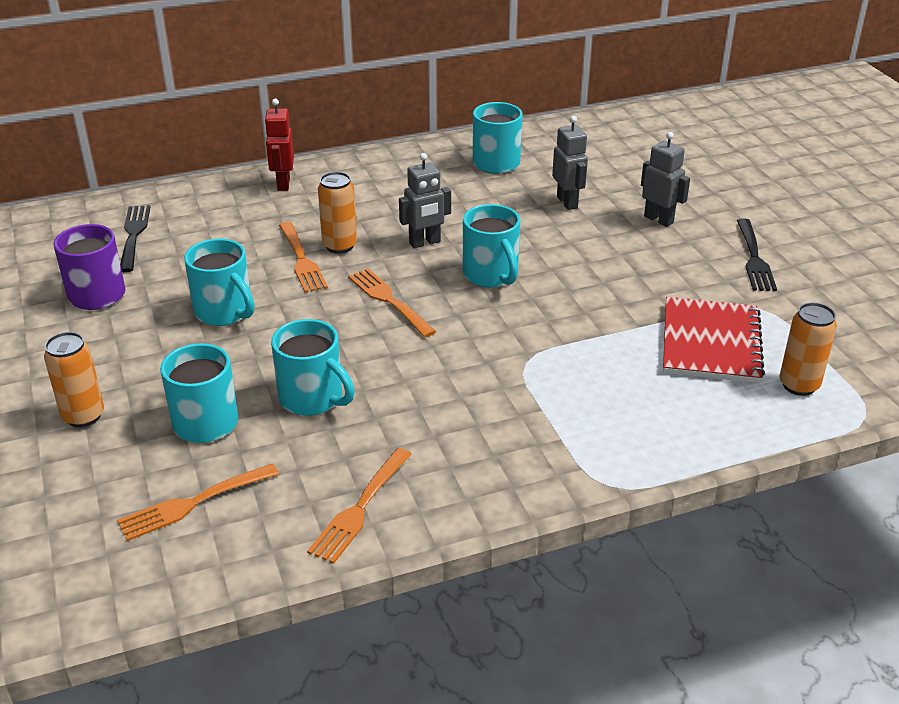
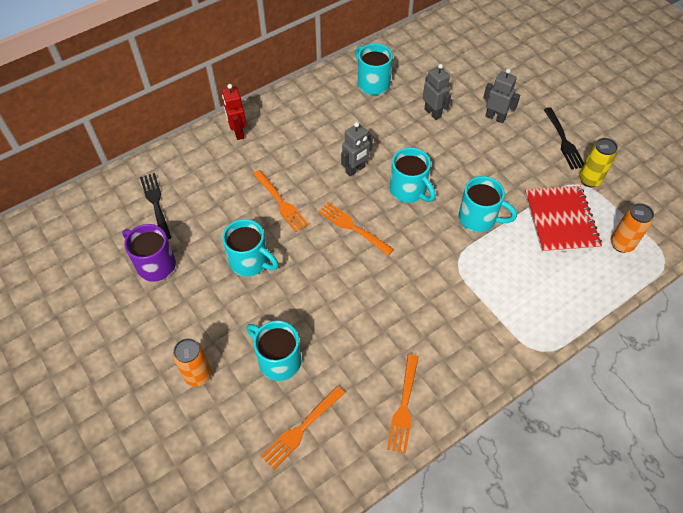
camera: 15 degrees left, 20 degrees up
turquoise mug [271,319,355,416] -> turquoise mug moved to [459,176,517,232]
orange can [318,172,357,254] -> none
none -> yellow can [579,138,618,187]

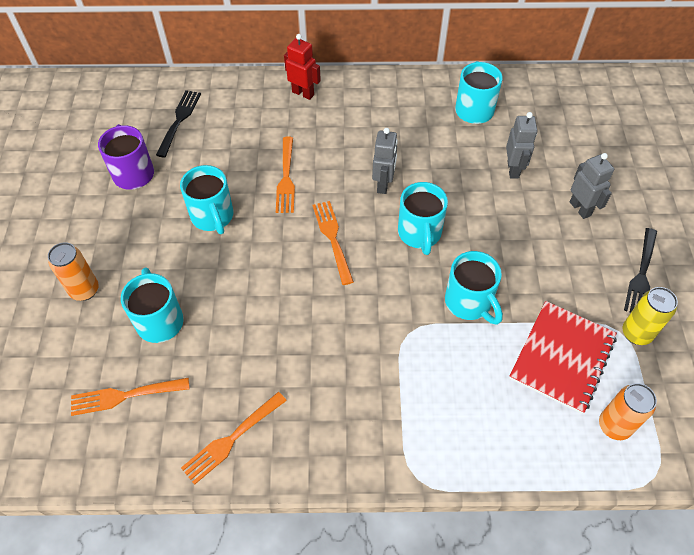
camera: 35 degrees right, 0 degrees up
red robot [222,84,247,140] -> red robot turned 105 degrees clockwise [284,34,321,100]
grey robot [341,122,373,177] -> grey robot turned 75 degrees counterclockwise [372,128,398,194]

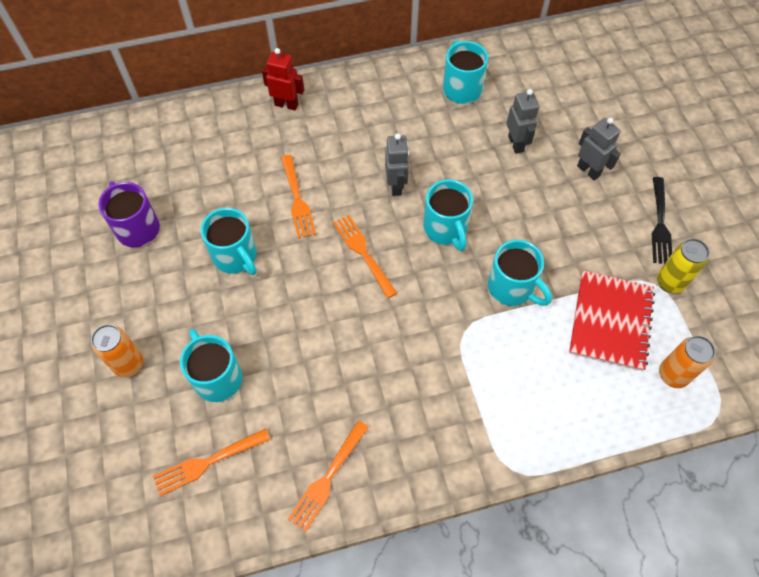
camera: 15 degrees left, 5 degrees up
black fork [156,90,201,158] -> none

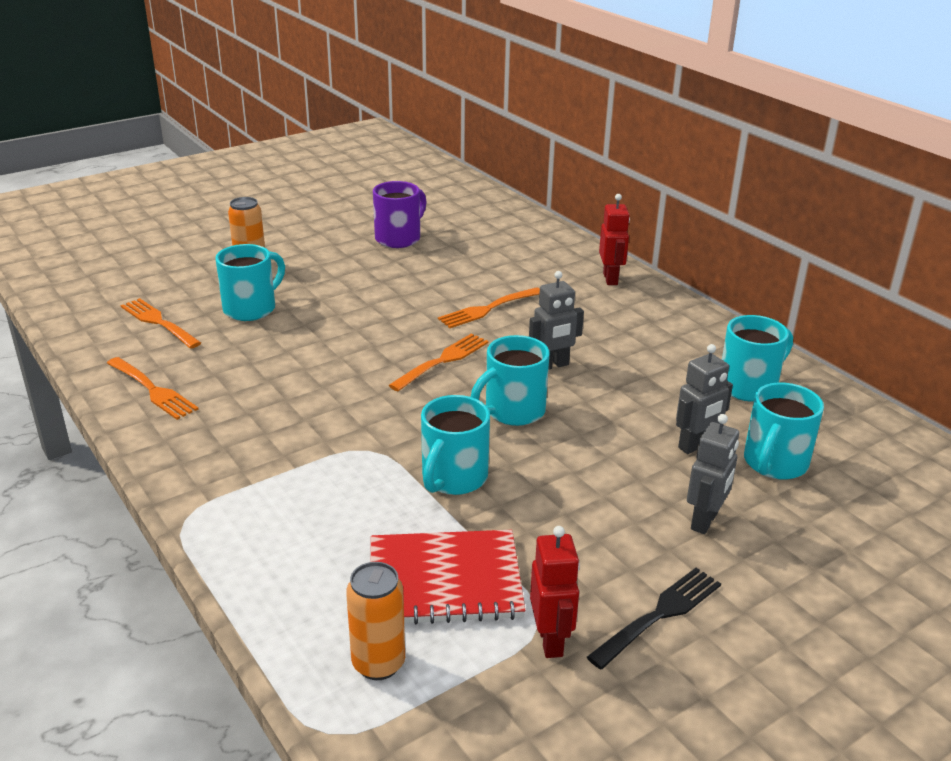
camera: 70 degrees right, 30 degrees down
turquoise mug [201,208,257,275] -> turquoise mug moved to [744,383,824,480]
orange fork [288,420,369,532] -> orange fork turned 150 degrees counterclockwise [107,357,199,420]
black fork [652,177,672,264] -> black fork turned 150 degrees clockwise [587,568,721,669]
yellow can [657,238,709,293] -> red robot [530,526,580,658]

